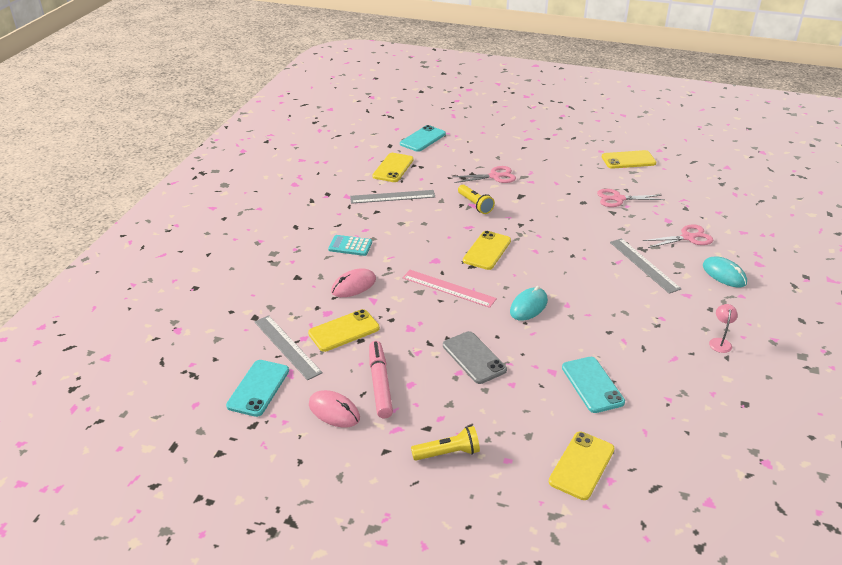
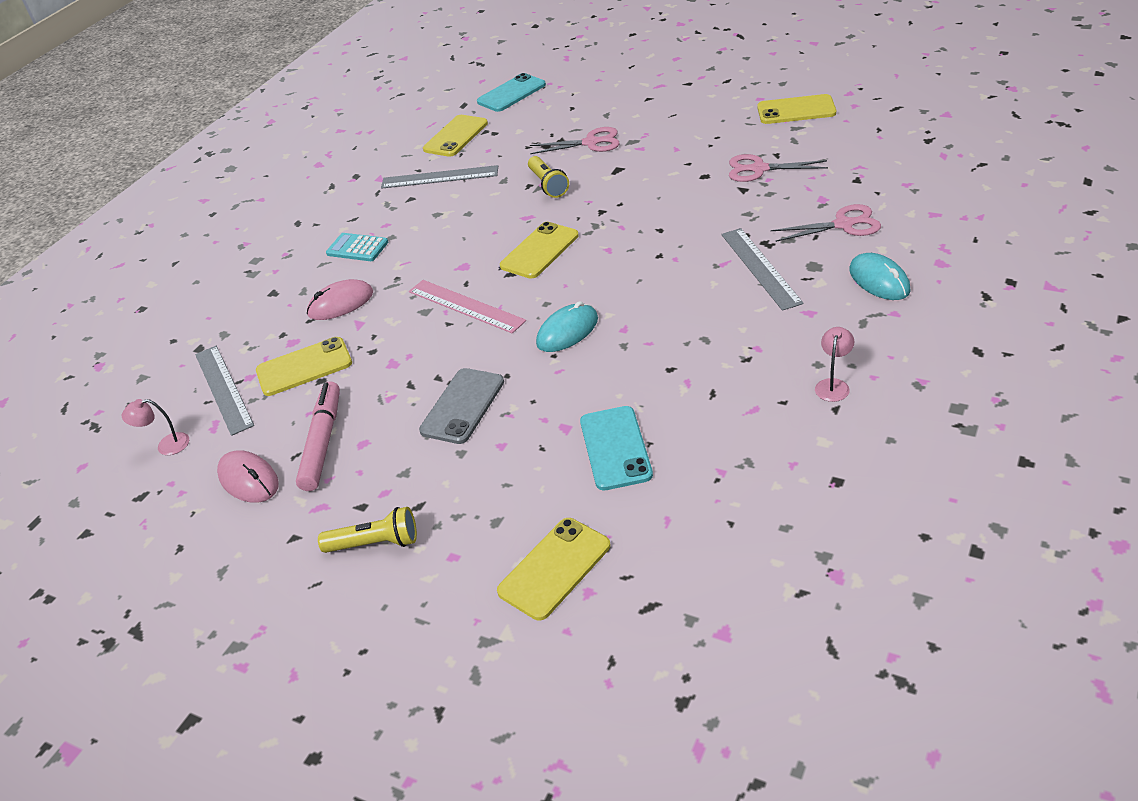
camera: 15 degrees right, 5 degrees up
turquoise phone [226,360,289,417] -> pink lamp [122,399,189,455]
grey phone [443,331,507,384] -> grey phone turned 45 degrees clockwise [419,368,504,444]

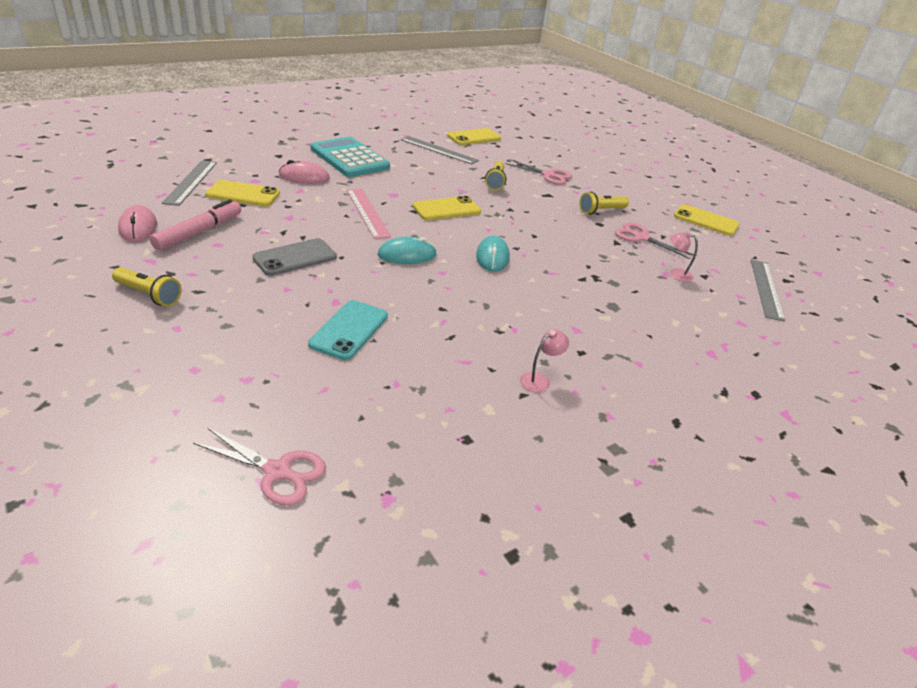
camera: 20 degrees right, 5 degrees down
pink lamp [122,399,189,455] -> pink lamp moved to [670,232,698,282]
turquoise calculator [326,233,388,261] -> turquoise calculator [311,136,390,177], size x1.96
turquoise phone [477,73,546,112] -> none
yellow phone [497,518,610,620] -> none
grey ruler [721,228,804,311] -> grey ruler moved to [751,260,785,322]
pink scissors [771,204,881,242] -> pink scissors moved to [193,428,326,505]
turquoise mouse [849,253,911,300] -> turquoise mouse moved to [476,236,510,272]
none -> yellow flashlight [579,192,629,214]

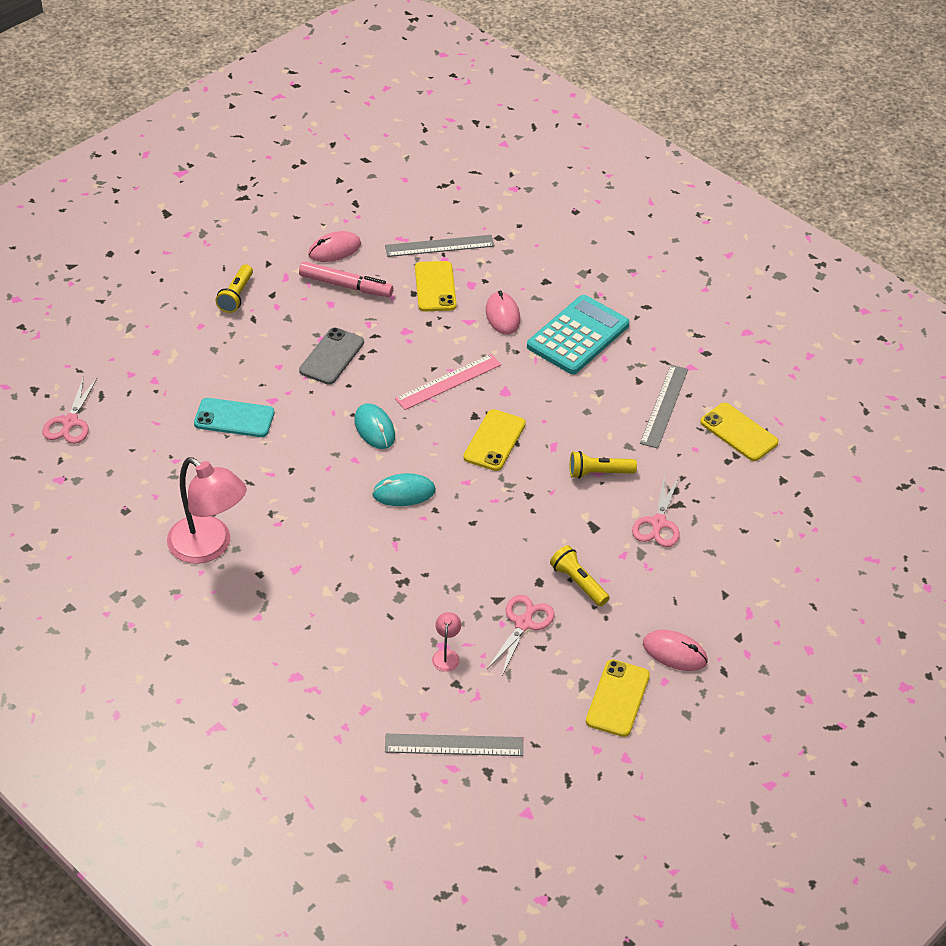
camera: 80 degrees right, 10 degrees up
grey phone [252,238,337,276] -> grey phone turned 75 degrees clockwise [299,328,364,385]
yellow phone [413,196,481,220] -> yellow phone turned 60 degrees clockwise [463,409,526,471]
pink lamp [520,329,569,392] -> pink lamp [167,457,247,564], size x2.41
none -> pink mouse [643,630,708,671]

